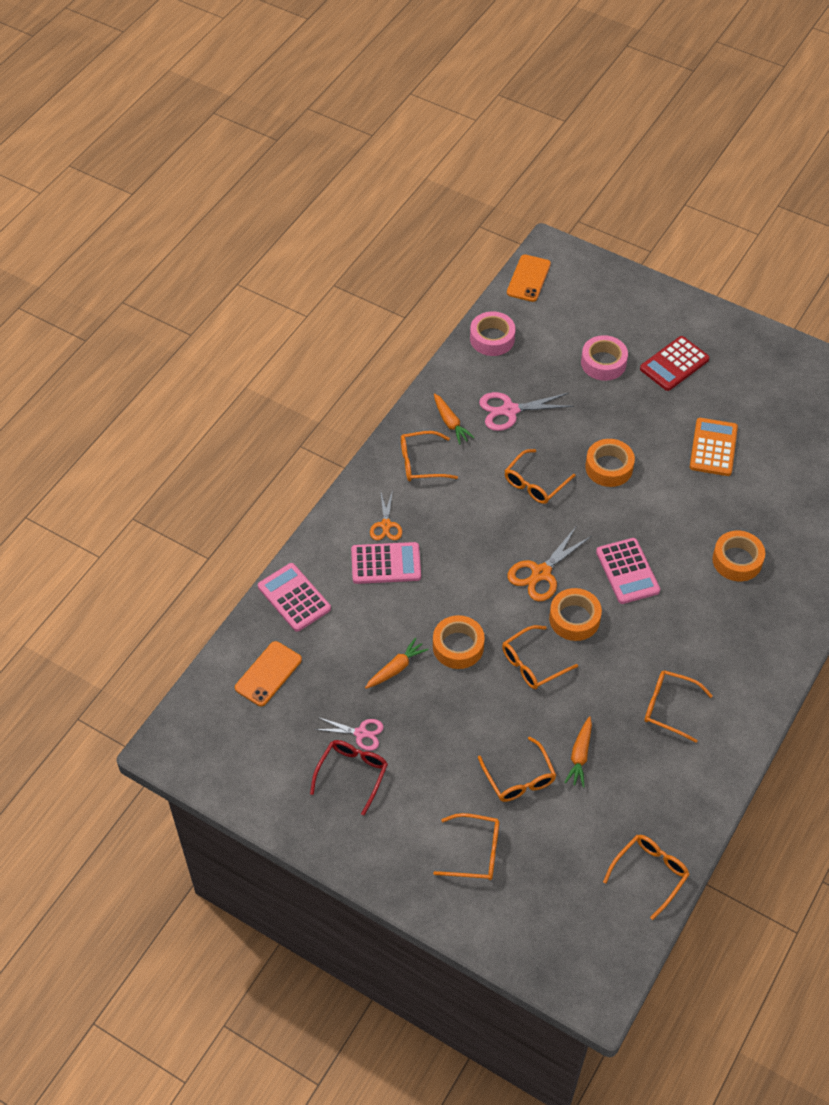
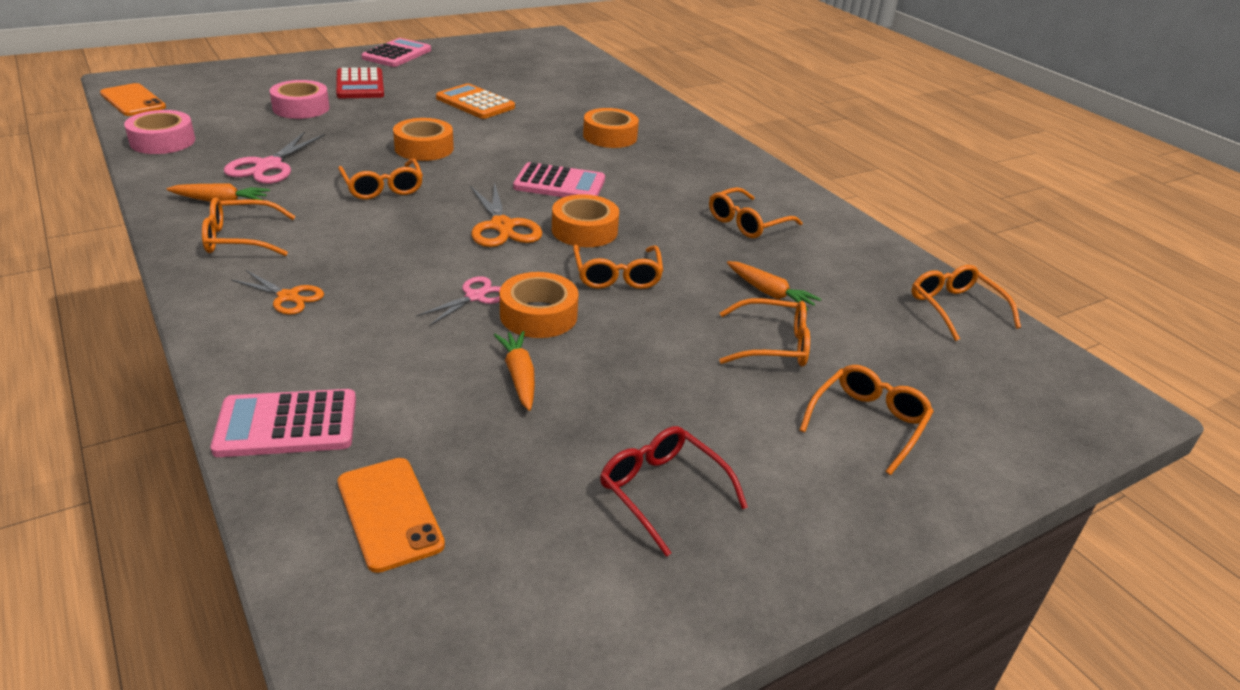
camera: 65 degrees left, 20 degrees down
pink scissors [315,717,384,751] -> pink scissors moved to [416,276,501,326]
pink calculator [351,542,421,584] -> pink calculator moved to [361,38,431,67]
orange glasses [401,431,458,481] -> orange glasses turned 60 degrees clockwise [202,198,296,256]

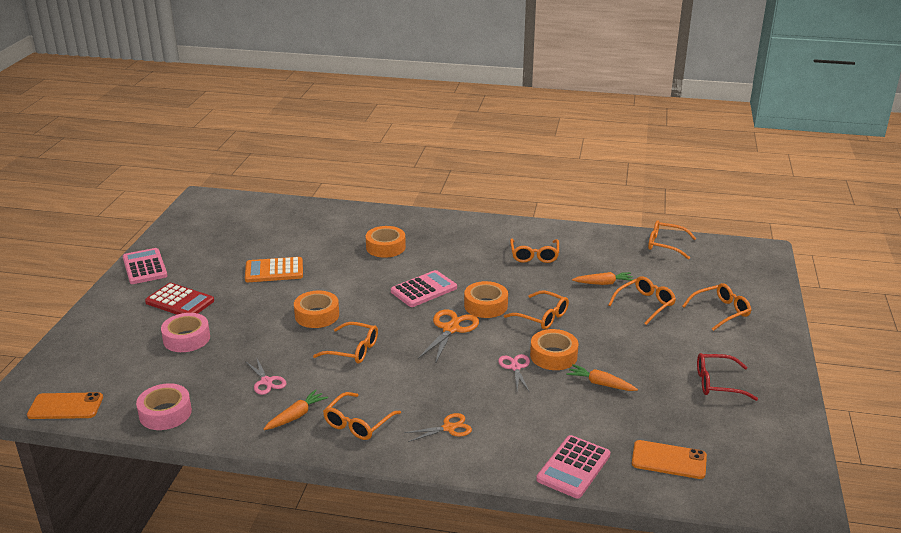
camera: 45 degrees left, 5 degrees down
pink scissors [224,132,325,184] -> pink scissors [245,357,287,395], size x0.64
orange scissors [470,182,542,247] -> orange scissors turned 90 degrees counterclockwise [418,309,479,364]
orange glasses [800,365,934,475] -> orange glasses turned 75 degrees clockwise [682,283,751,331]

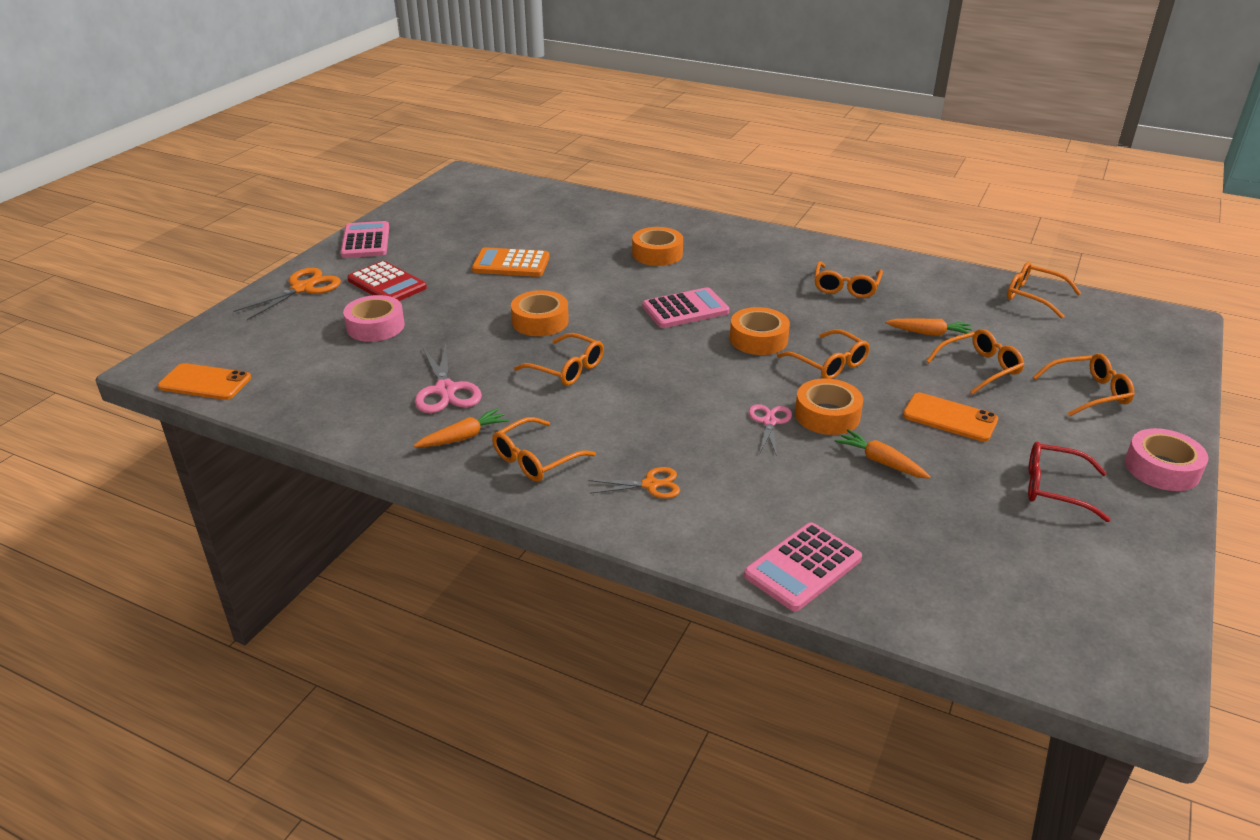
camera: 15 degrees right, 5 degrees up
pink tape [136,383,192,430] -> pink tape moved to [1125,428,1209,491]
pink scissors [245,357,287,395] -> pink scissors [415,343,482,413], size x1.56
orange scissors [418,309,479,364] -> orange scissors moved to [233,268,341,320]
orange phone [632,440,707,479] -> orange phone moved to [903,393,998,442]

